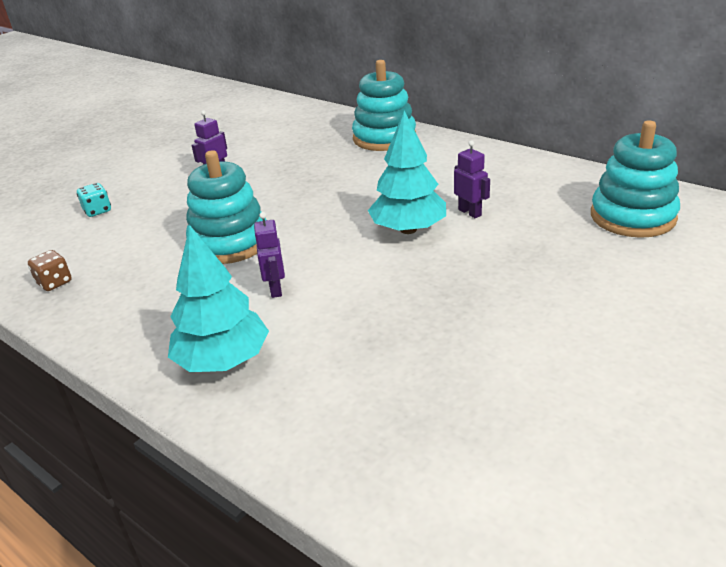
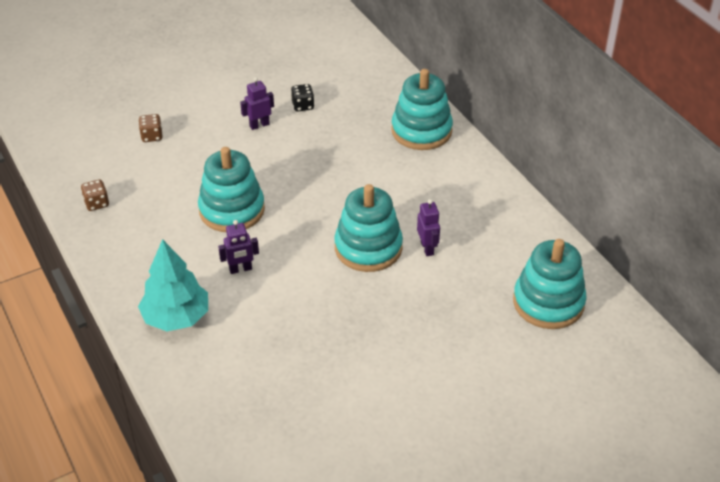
camera: 20 degrees right, 10 degrees up
turquoise dice [77,183,111,217] -> brown dice [138,114,163,142]
purple robot [254,212,285,298] -> purple robot turned 60 degrees clockwise [218,220,259,274]
turquoise tree [368,111,446,234] -> turquoise stacking toy [334,184,403,272]
none -> black dice [291,84,314,111]

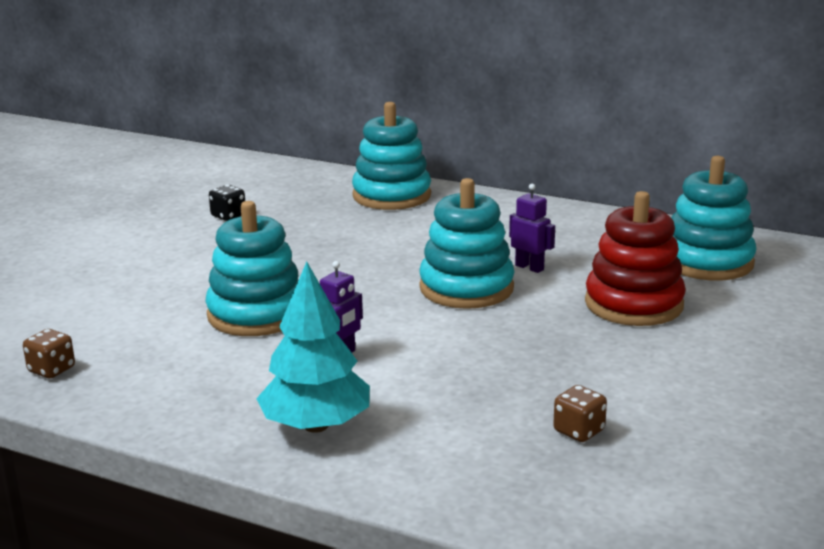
camera: 35 degrees left, 20 degrees down
brown dice [138,114,163,142] -> brown dice moved to [553,385,607,442]
purple robot [240,77,274,130] -> none
none -> red stacking toy [585,191,686,326]

